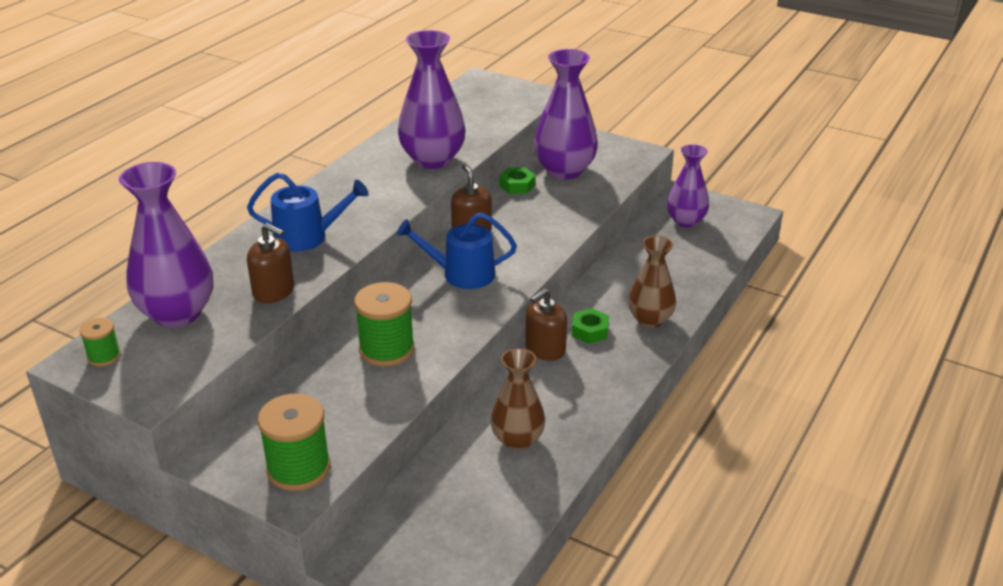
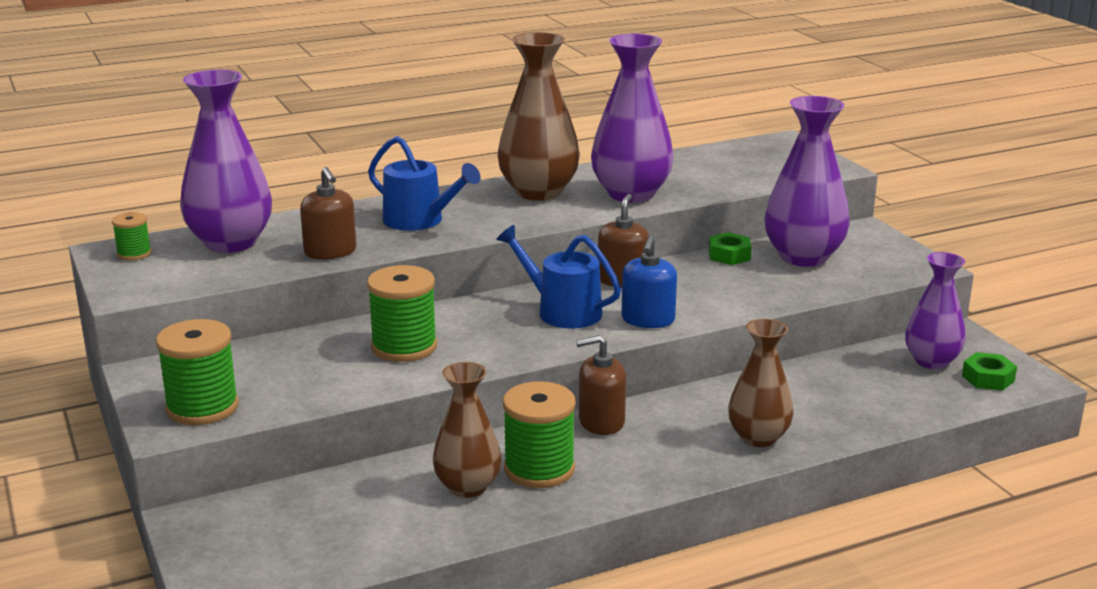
camera: 35 degrees right, 10 degrees down
green nut [572,308,609,344] -> green nut moved to [962,352,1017,391]
none -> brown vase [497,32,580,201]
none -> green spool [503,381,576,488]
none -> blue soap dispenser [621,236,677,328]

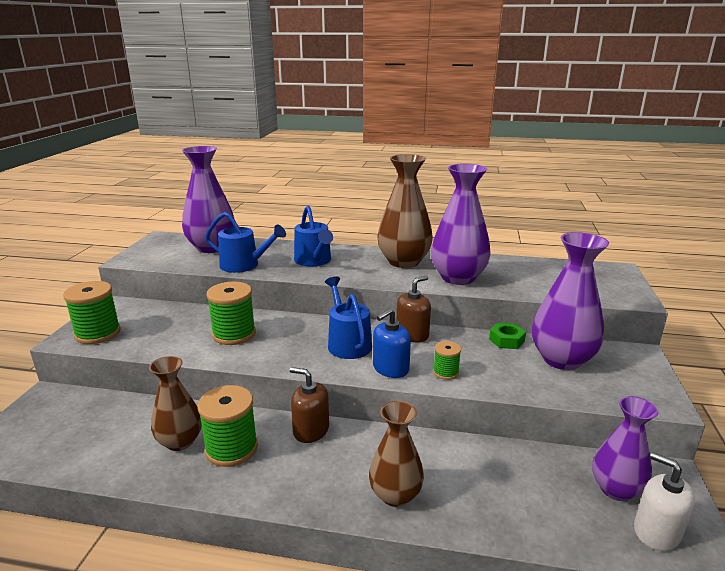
camera: 35 degrees right, 0 degrees up
green spool [112,212,152,260] -> green spool moved to [433,341,461,380]
brown soap dispenser [300,167,356,260] -> blue watering can [205,212,286,273]
green nut [962,352,1017,391] -> white soap dispenser [634,452,695,551]

